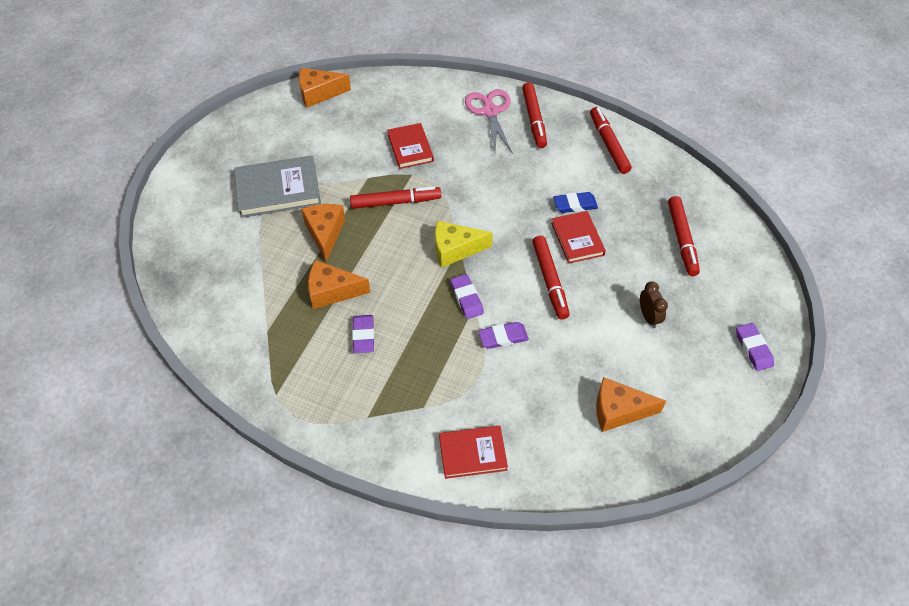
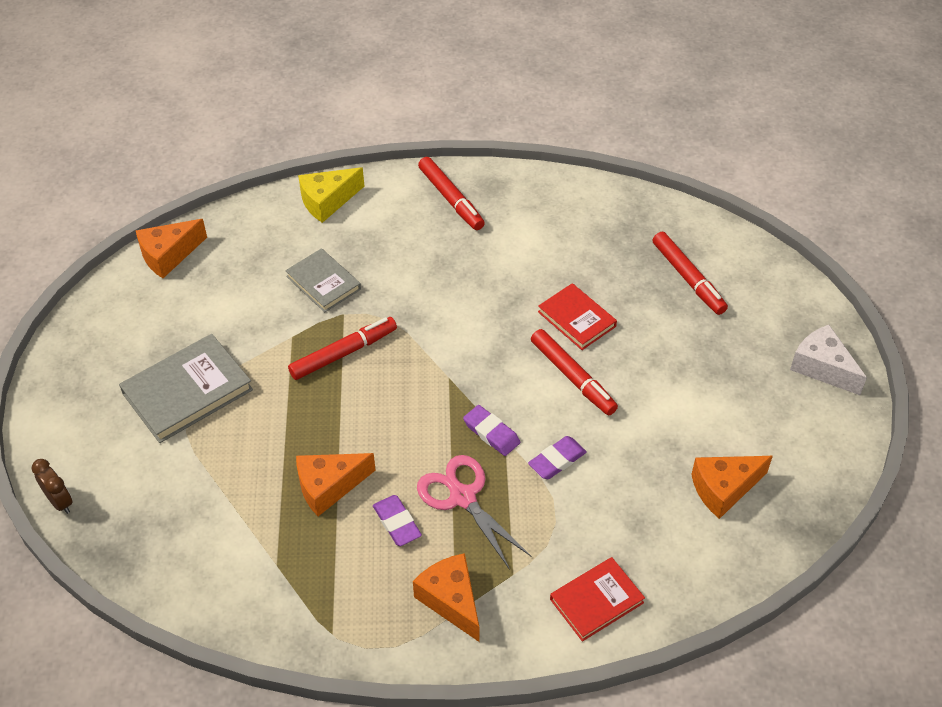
camera: 25 degrees left, 5 degrees down
orange cheese [301,204,345,262] -> orange cheese moved to [413,553,479,642]
red book [387,123,434,169] -> grey book [285,248,361,312]
yellow cheese [435,221,493,268] -> yellow cheese moved to [298,167,364,223]
pink scissors [465,89,513,154] -> pink scissors moved to [417,455,531,570]
blue eraser [553,192,598,213] -> none
red marker [590,107,632,174] -> none
brown clock [640,281,668,328] -> brown clock moved to [31,459,73,514]
purple eraser [736,323,774,371] -> white cheese [790,325,867,395]

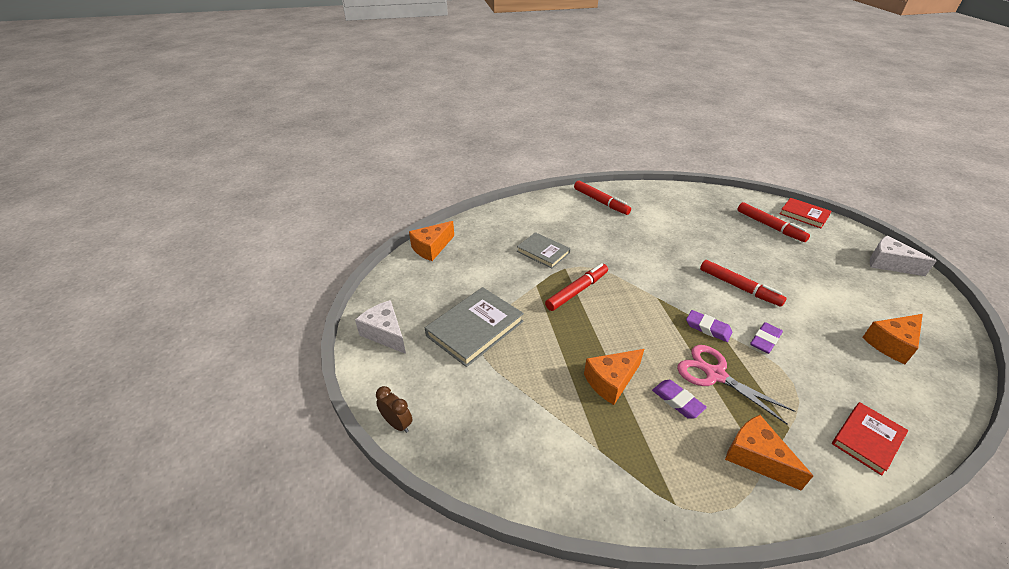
camera: 10 degrees left, 10 degrees down
yellow cheese [298,167,364,223] -> none
red book [538,283,617,350] -> red book moved to [780,198,832,228]
none -> white cheese [355,300,406,354]

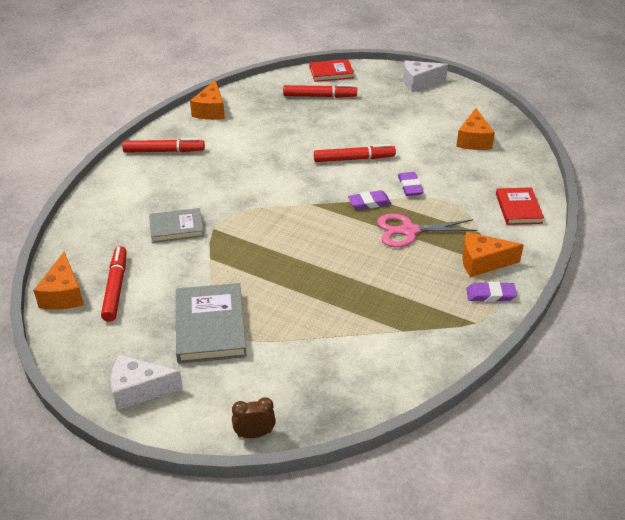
camera: 50 degrees left, 0 degrees up
red marker [545,263,608,311] -> red marker moved to [101,246,127,322]
orange cheese [584,349,644,405] -> orange cheese moved to [190,80,225,120]
purple eraser [652,380,707,419] -> purple eraser moved to [466,282,517,302]

